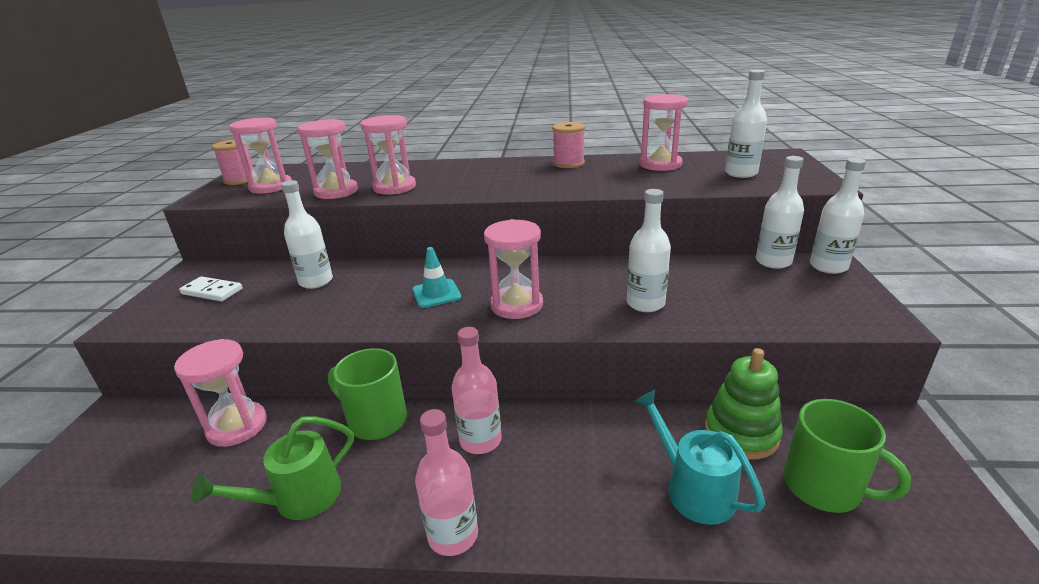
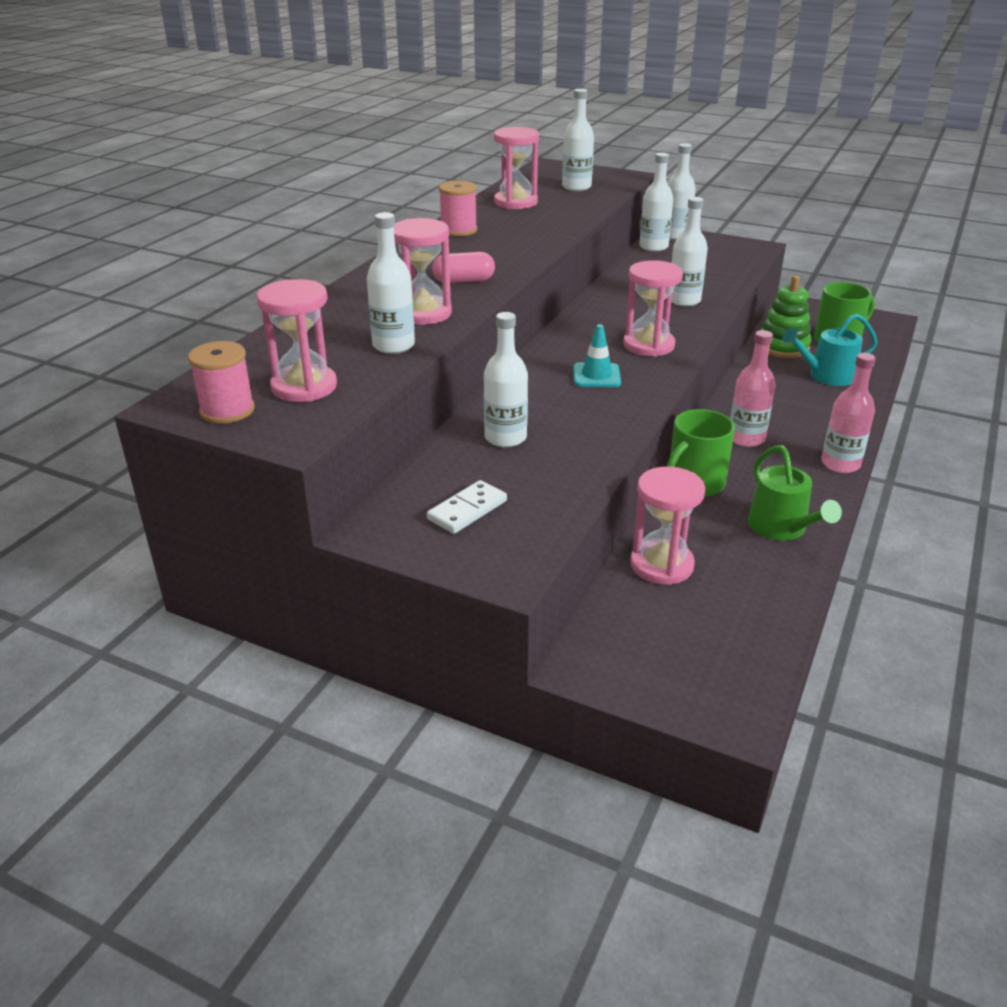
camera: 70 degrees left, 5 degrees up
pink hourglass [298,119,358,199] -> white bottle [367,212,415,354]
none -> pink capsule [432,252,495,283]

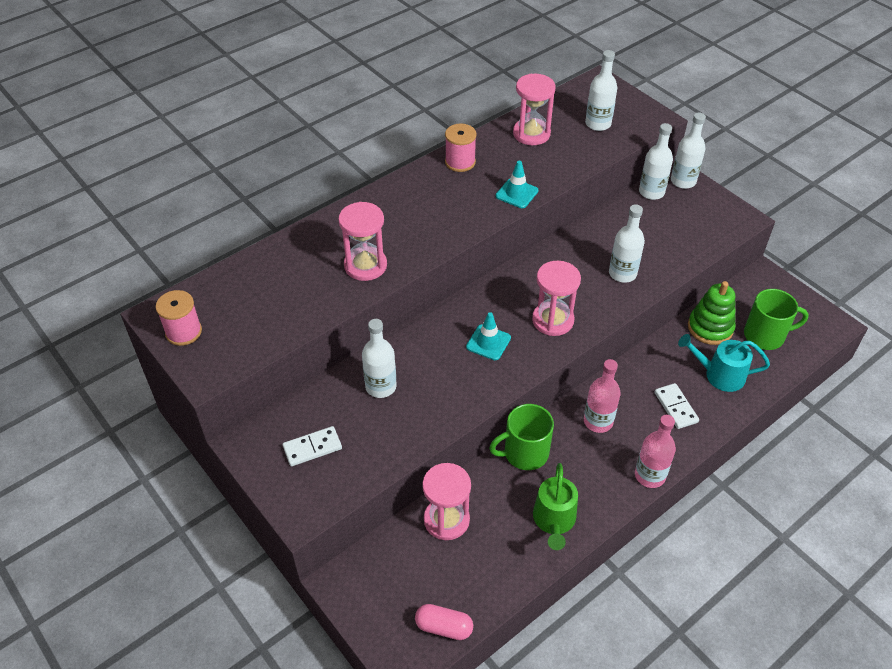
camera: 25 degrees right, 15 degrees up
pink hourglass [257,279,337,402] -> none
white bottle [367,212,415,354] -> none
pink capsule [432,252,495,283] -> pink capsule moved to [415,604,473,640]
none -> turquoise traffic cone [496,161,538,208]
none -> white domino [655,383,699,429]

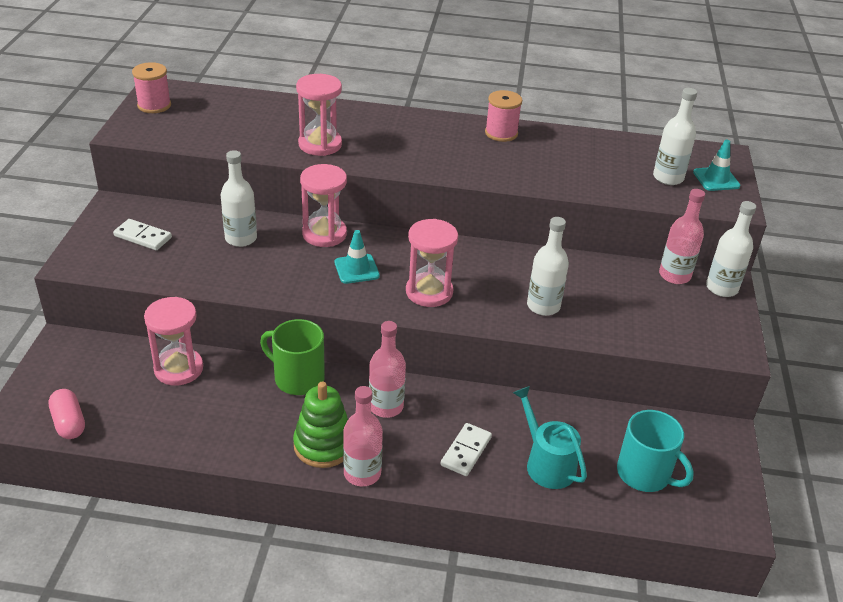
camera: 45 degrees right, 10 degrees down
turquoise traffic cone [496,161,538,208] -> turquoise traffic cone moved to [693,140,740,191]
pink hourglass [513,74,556,145] -> pink hourglass moved to [300,164,347,247]
green watering can [533,463,578,550] -> none
white bottle [639,123,673,200] -> pink bottle [659,189,705,284]
green stacking toy [688,281,736,345] -> green stacking toy moved to [293,382,348,468]
green mug [744,289,809,350] -> turquoise mug [617,410,694,492]

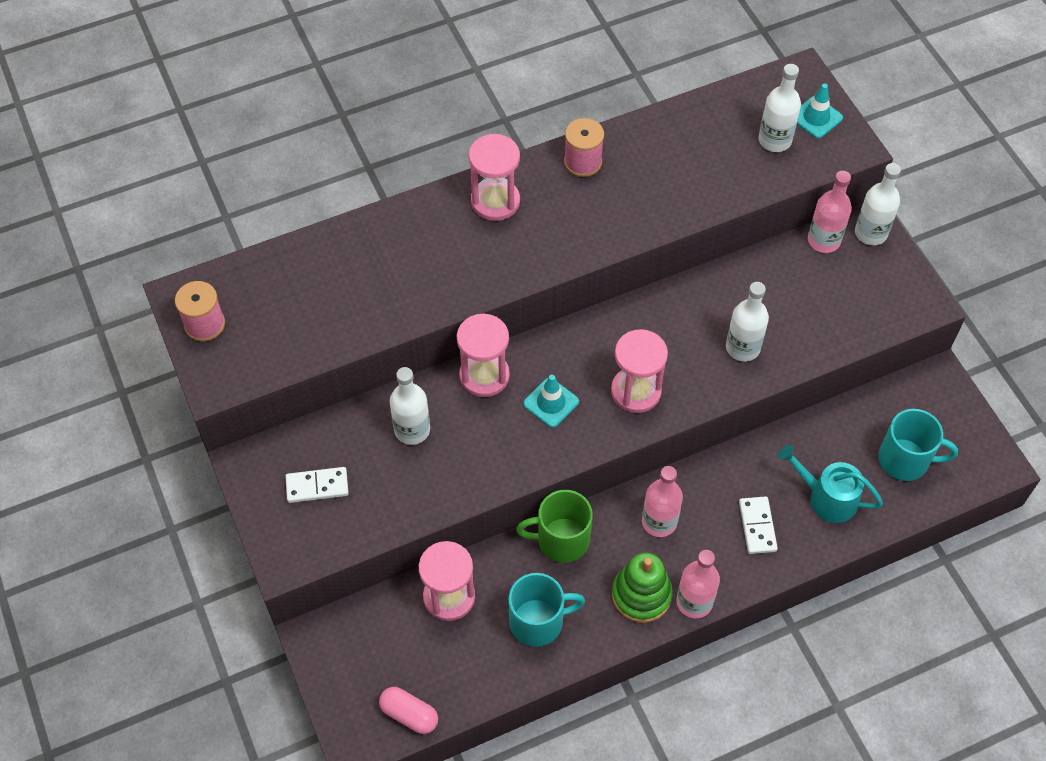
camera: 30 degrees left, 20 degrees up
pink hourglass [296,74,342,156] -> pink hourglass moved to [469,134,520,221]
none -> turquoise mug [508,573,585,647]

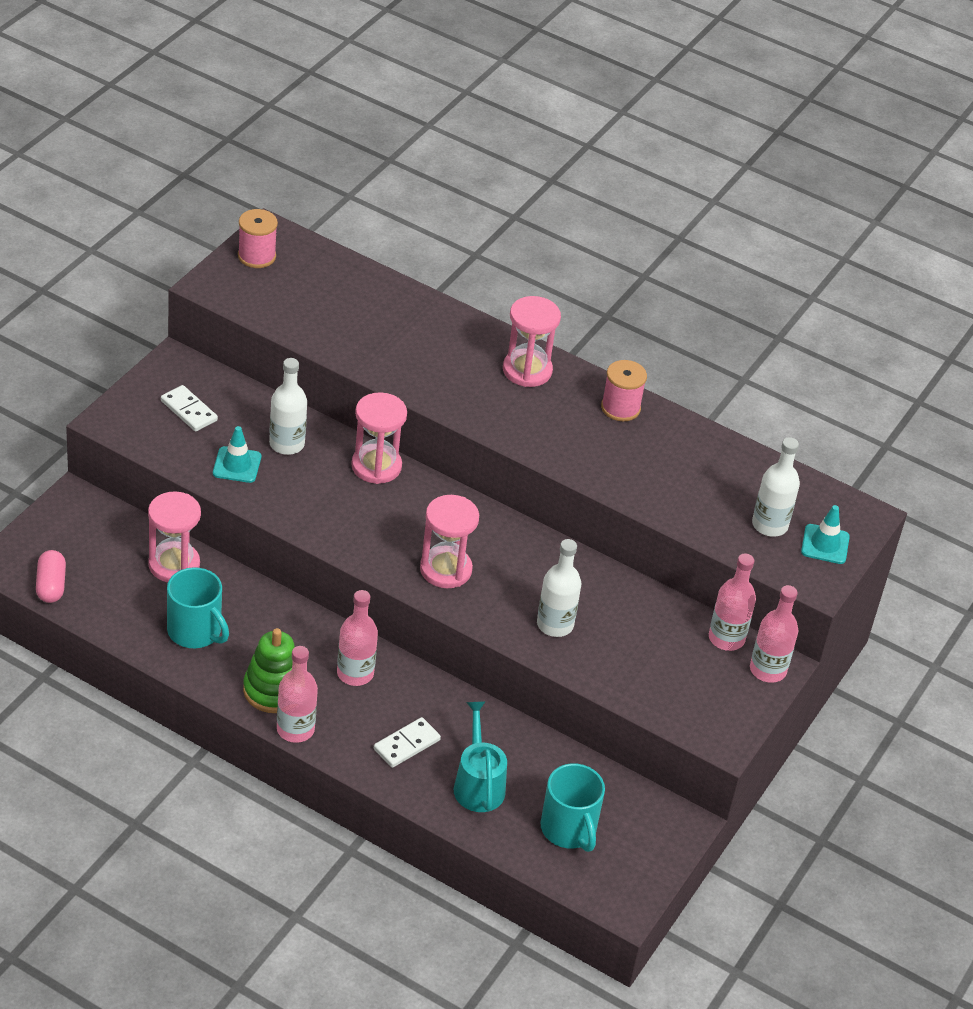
camera: 50 degrees right, 15 degrees down
green mug [516,490,593,563] -> none
turquoise traffic cone [523,375,579,428] -> turquoise traffic cone moved to [213,426,261,483]
white bottle [855,163,901,245] -> pink bottle [750,585,798,683]

